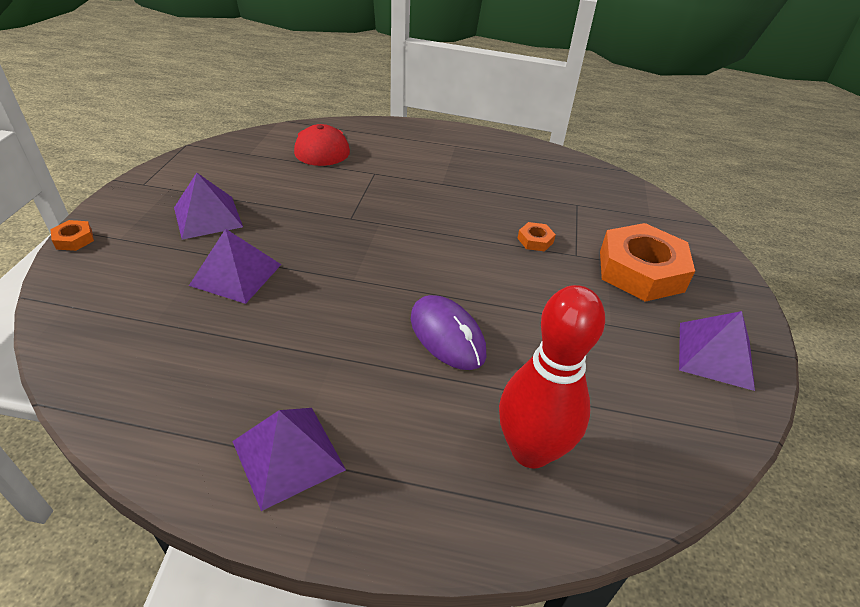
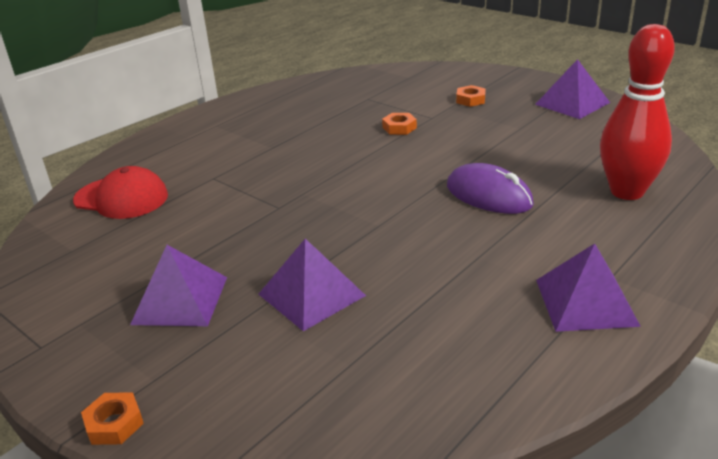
camera: 55 degrees left, 10 degrees down
purple mouse [411,295,486,370] -> purple mouse turned 45 degrees clockwise [447,163,534,214]
orange nut [600,223,695,302] -> orange nut [456,85,486,107], size x0.41

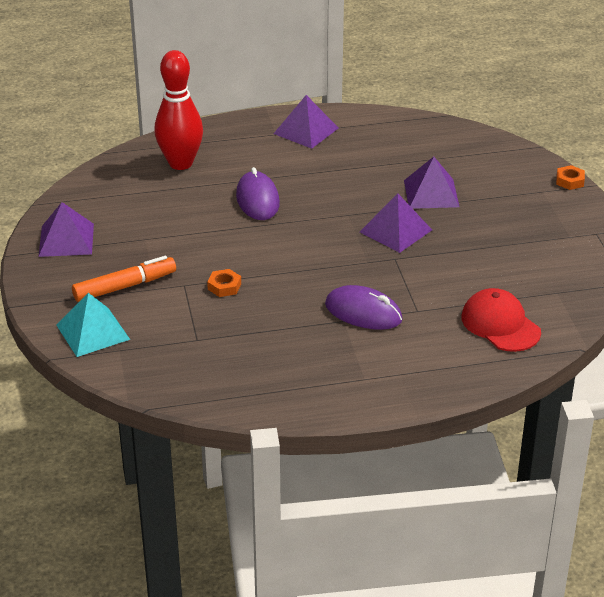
camera: 145 degrees left, 5 degrees up
purple pyramid [130,245,227,326] -> purple pyramid moved to [360,193,432,253]
orange nut [456,85,486,107] -> orange marker [72,256,176,302]
none -> turquoise pyramid [56,293,130,357]
none -> purple mouse [325,285,403,330]

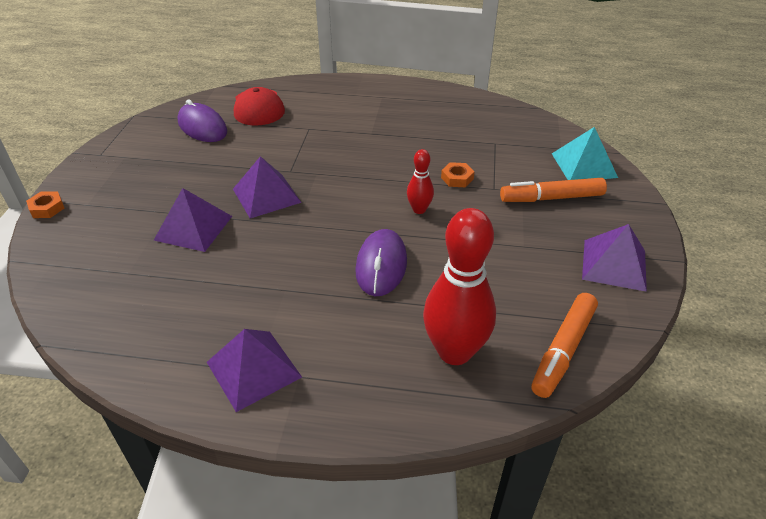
camera: 160 degrees left, 5 degrees up
purple mouse [325,285,403,330] -> purple mouse moved to [177,99,227,142]
none -> red bowling pin [407,149,434,214]
none -> orange marker [531,293,598,398]

